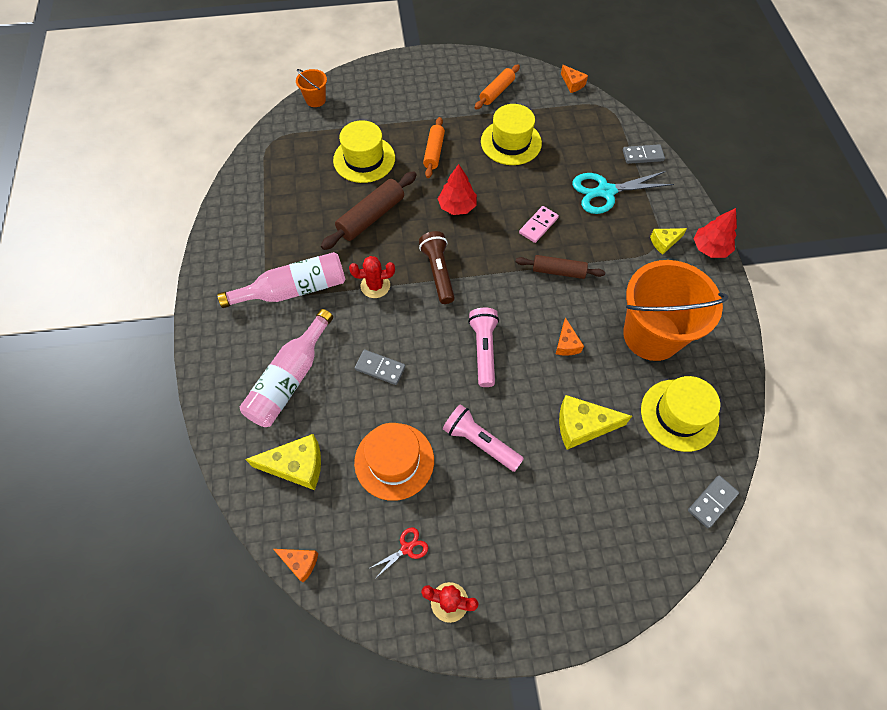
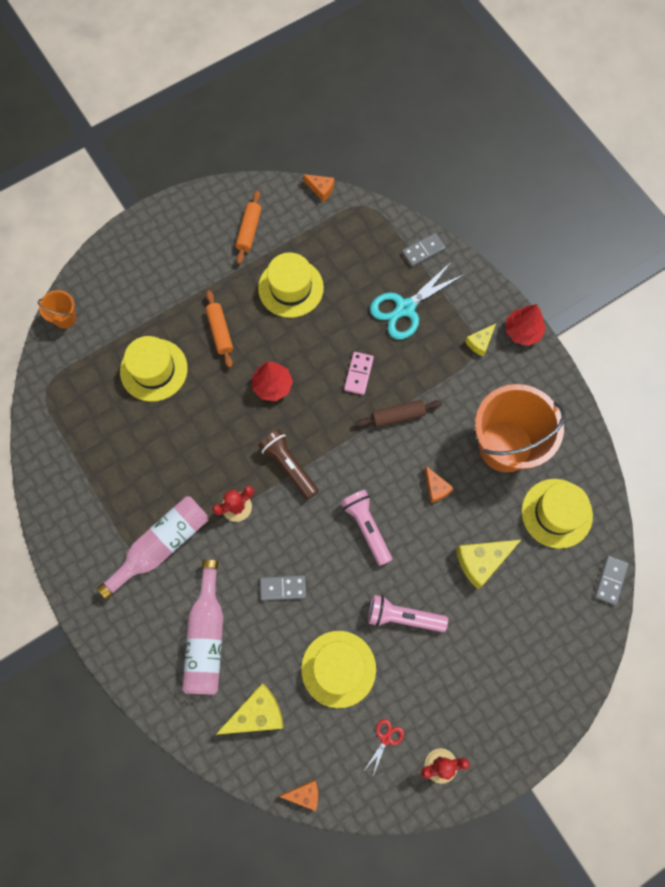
camera: 25 degrees left, 10 degrees up
brown rolling pin [321,171,417,250] -> none
orange hat [354,423,434,501] -> yellow hat [301,631,376,708]

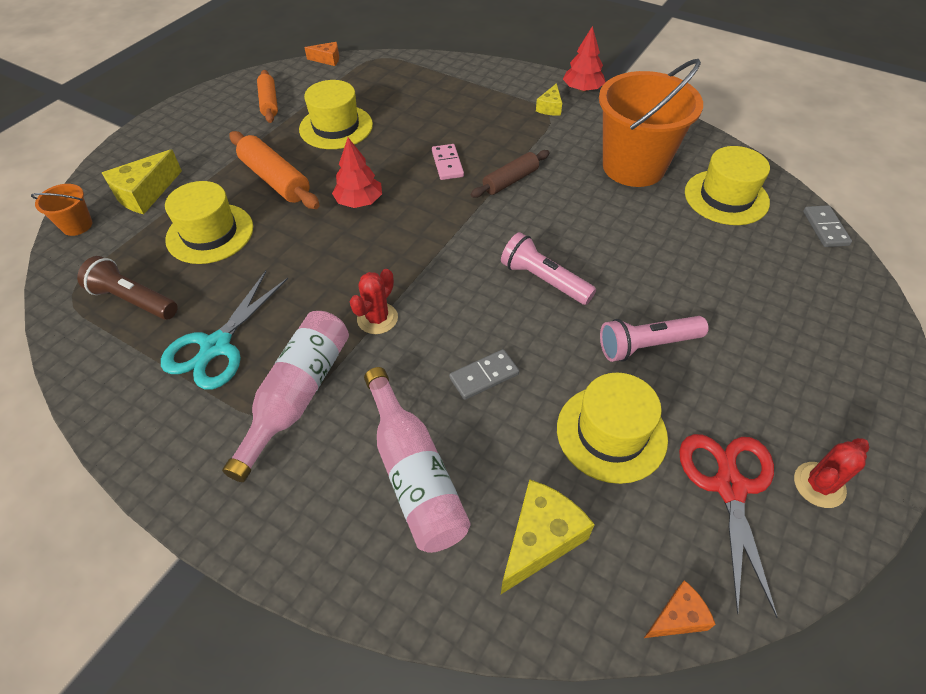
camera: 25 degrees left, 20 degrees down
orange rolling pin [205,290,233,368] -> orange rolling pin [229,131,320,209], size x1.50
brown flashlight [258,430,318,499] -> brown flashlight moved to [77,256,178,320]
red scissors [365,719,404,775] -> red scissors [679,434,778,618], size x2.15
turquoise scissors [370,261,465,340] -> turquoise scissors moved to [161,271,288,389]
grey domino [402,233,446,267] -> none
orange cheese [425,466,454,503] -> none
yellow cheese [456,540,521,589] -> yellow cheese moved to [102,149,182,214]

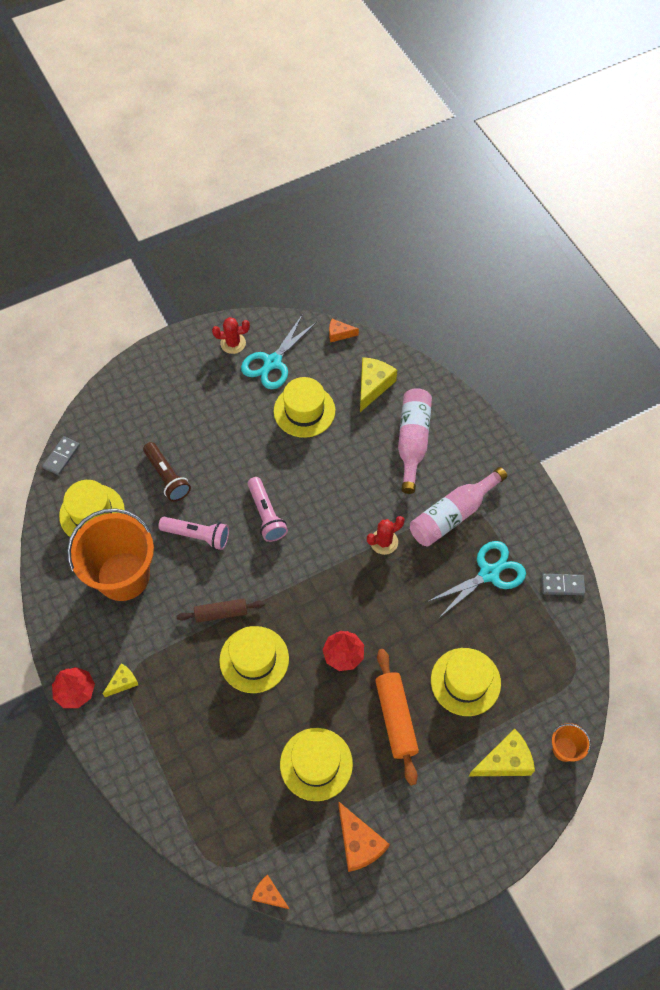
camera: 150 degrees left, 10 degrees up
brown flashlight [77,256,178,320] -> brown flashlight moved to [143,442,191,501]
orange rolling pin [257,70,278,123] -> orange cheese [338,802,390,872]
pink domino [432,144,464,180] -> yellow hat [219,626,289,693]
grey domino [449,349,519,400] -> grey domino moved to [542,574,585,595]
yellow cheese [501,479,595,594] -> yellow cheese turned 135 degrees clockwise [360,357,397,412]
pink flashlight [600,316,709,362] -> pink flashlight moved to [158,517,229,550]
red scissors [679,434,778,618] -> turquoise scissors [241,315,317,389]

